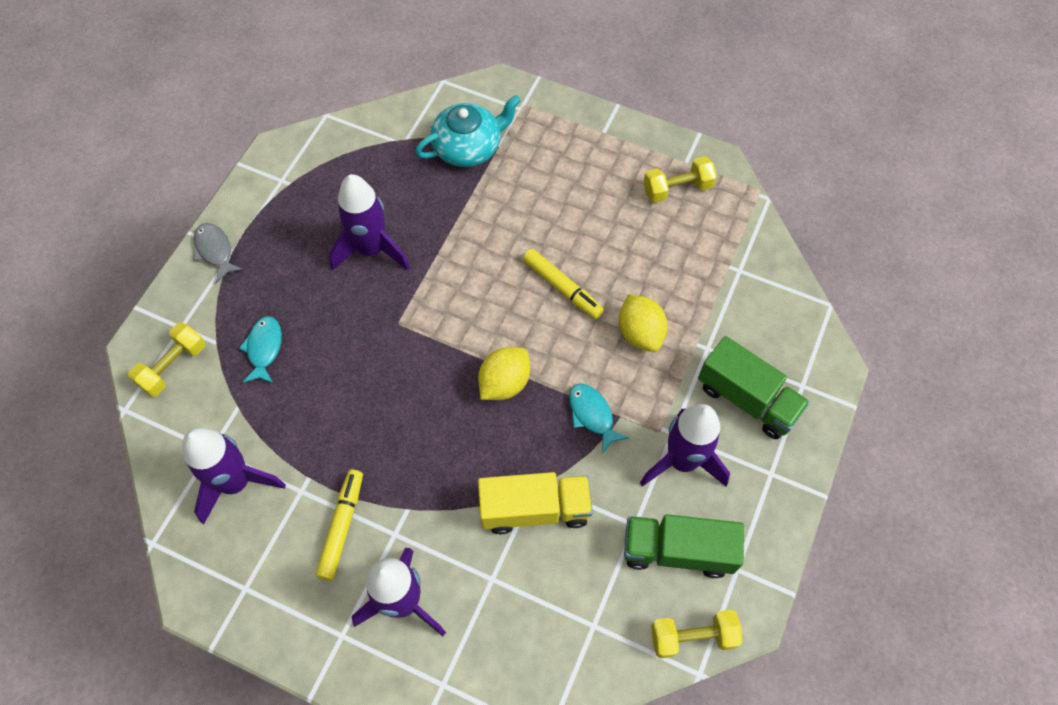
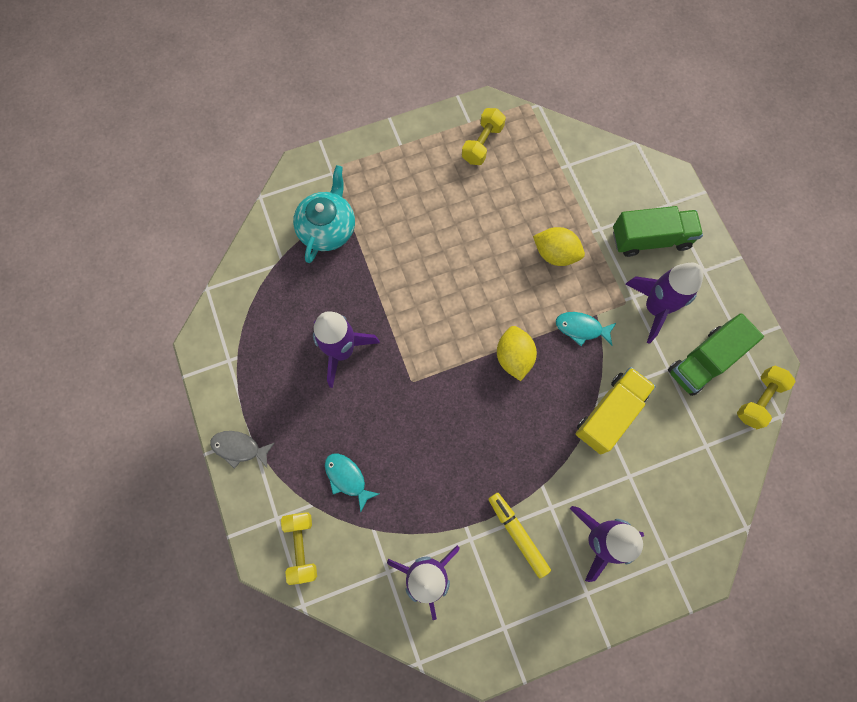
camera: 45 degrees left, 10 degrees up
yellow marker [523,249,604,319] -> none

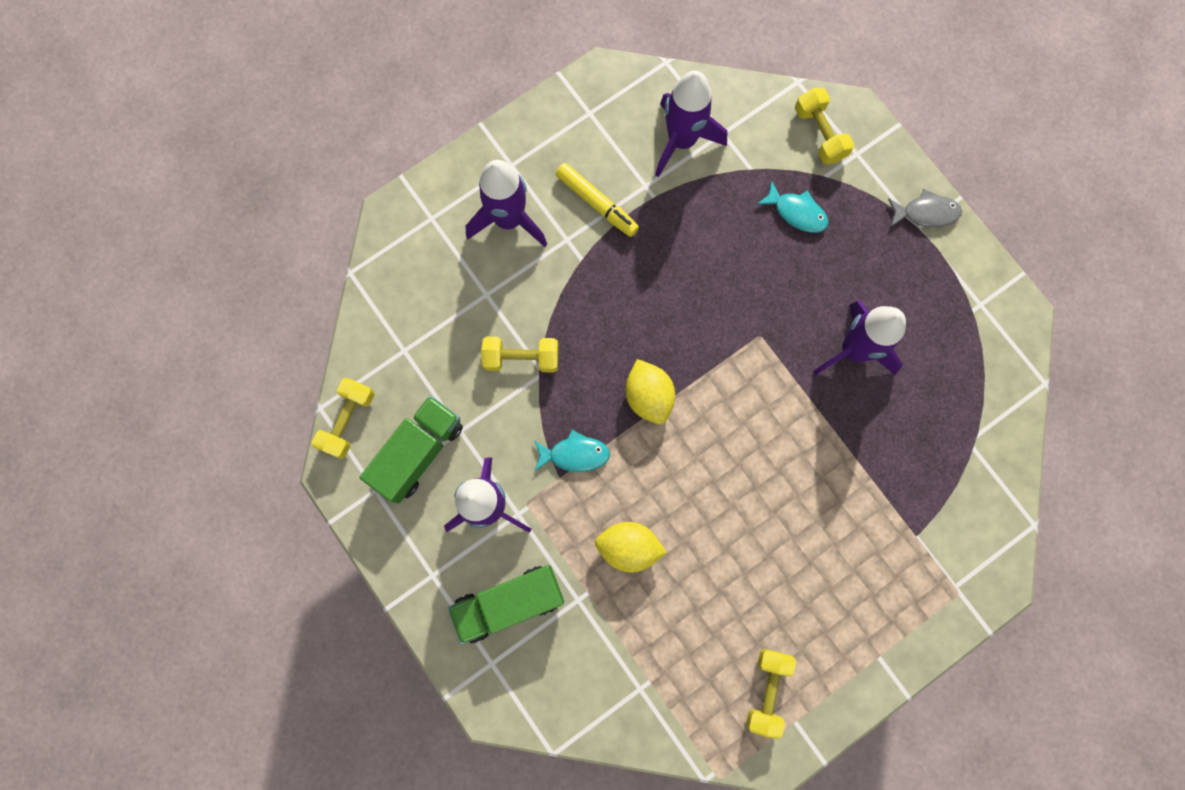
camera: 165 degrees right, 5 degrees up
turquoise teapot [293,165,355,263] -> none
yellow truck [576,367,656,454] -> yellow dumbbell [481,337,558,373]

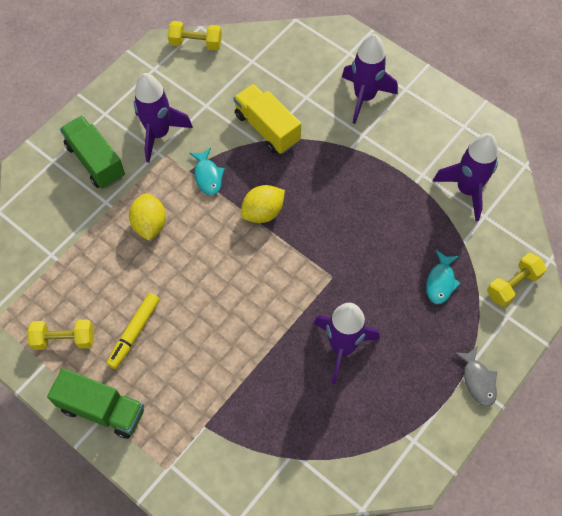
camera: 75 degrees right, 15 degrees down
green truck [359,395,463,504] -> green truck moved to [47,368,144,439]
yellow dumbbell [481,337,558,373] -> yellow truck [234,84,301,154]
yellow marker [555,163,639,237] -> yellow marker moved to [106,293,160,369]

